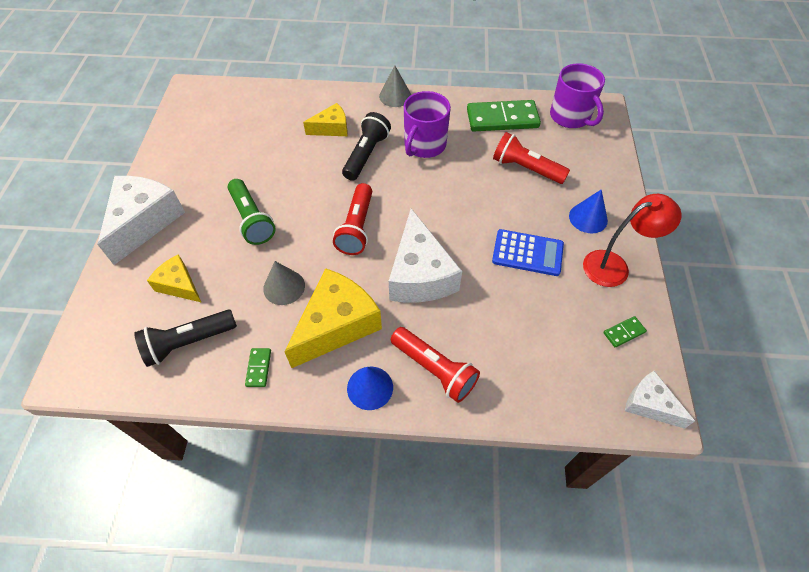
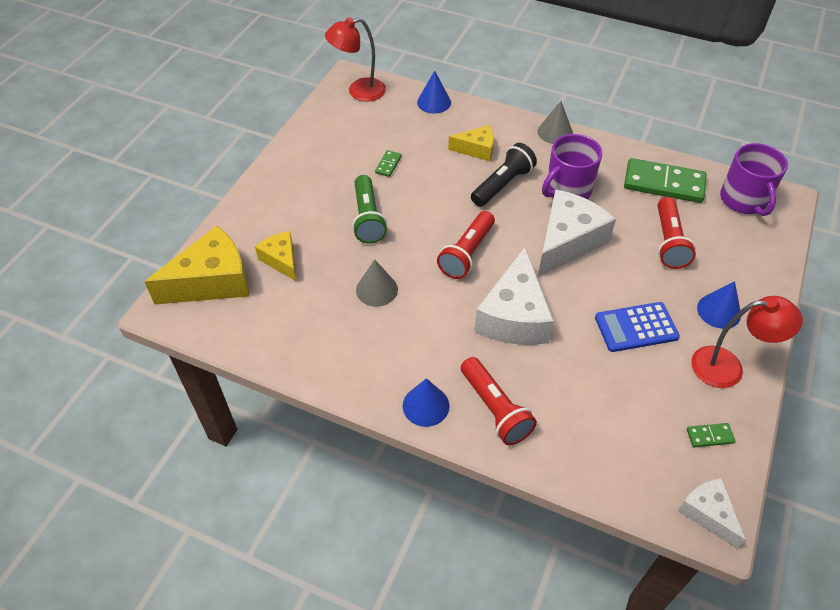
camera: 20 degrees right, 5 degrees down
white cheese [97,176,185,265] -> white cheese moved to [538,189,616,277]
black flashlight [134,310,237,367] -> none
green domino [245,348,271,387] -> green domino moved to [375,150,402,177]
yellow cheese [284,268,382,368] -> yellow cheese moved to [144,226,249,304]
blue calculator [492,229,564,276] -> blue calculator turned 135 degrees clockwise [595,302,680,352]
red flashlight [493,132,570,184] -> red flashlight turned 135 degrees counterclockwise [658,197,696,269]
none -> red lamp [325,17,386,102]
none -> blue cone [417,71,451,114]

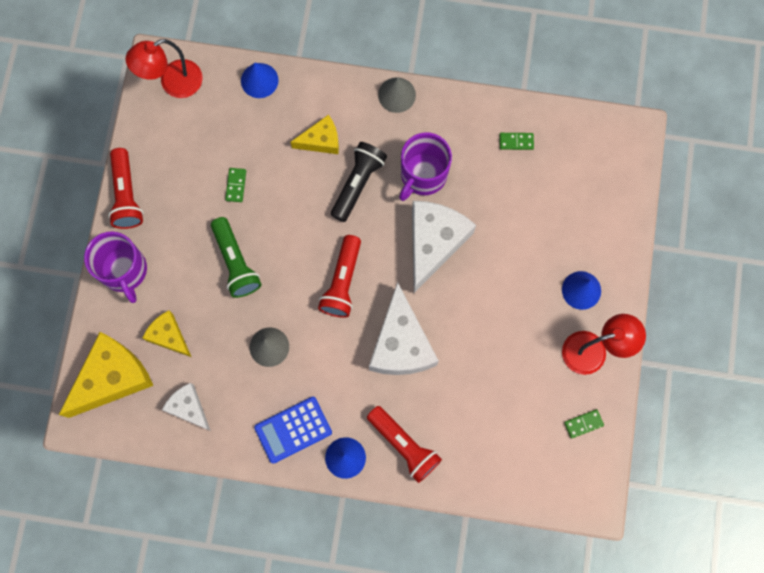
camera: 15 degrees left, 25 degrees up
blue calculator [595,302,680,352] -> blue calculator moved to [254,397,332,464]
green domino [624,158,707,203] -> green domino [500,133,534,150], size x0.43
red flashlight [658,197,696,269] -> red flashlight moved to [108,148,143,229]
white cheese [678,478,746,549] -> white cheese moved to [162,383,211,431]
purple mug [720,143,788,216] -> purple mug moved to [84,231,147,303]

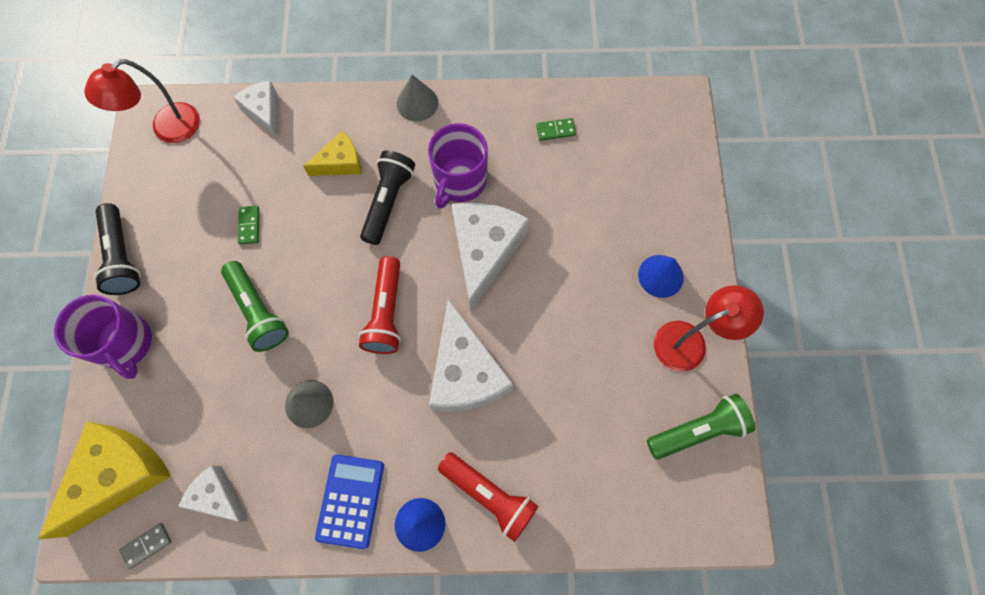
camera: 10 degrees left, 5 degrees down
red flashlight [108,148,143,229] -> black flashlight [94,203,141,295]
yellow cheese [142,310,191,357] -> none
blue cone [241,63,279,98] -> white cheese [233,81,277,137]
blue calculator [254,397,332,464] -> blue calculator turned 135 degrees clockwise [315,454,384,549]
green domino [564,409,604,439] -> green flashlight [647,394,755,460]
none -> grey domino [119,523,172,569]

